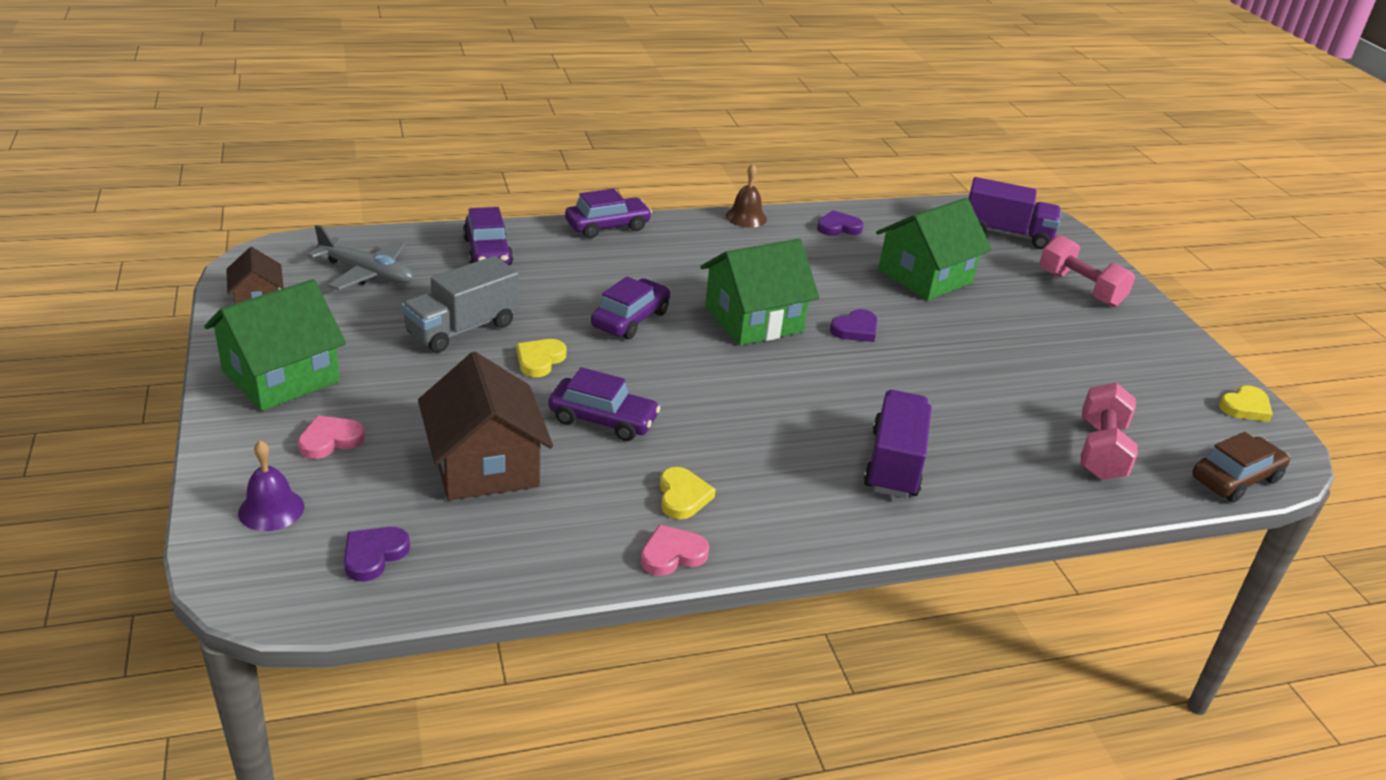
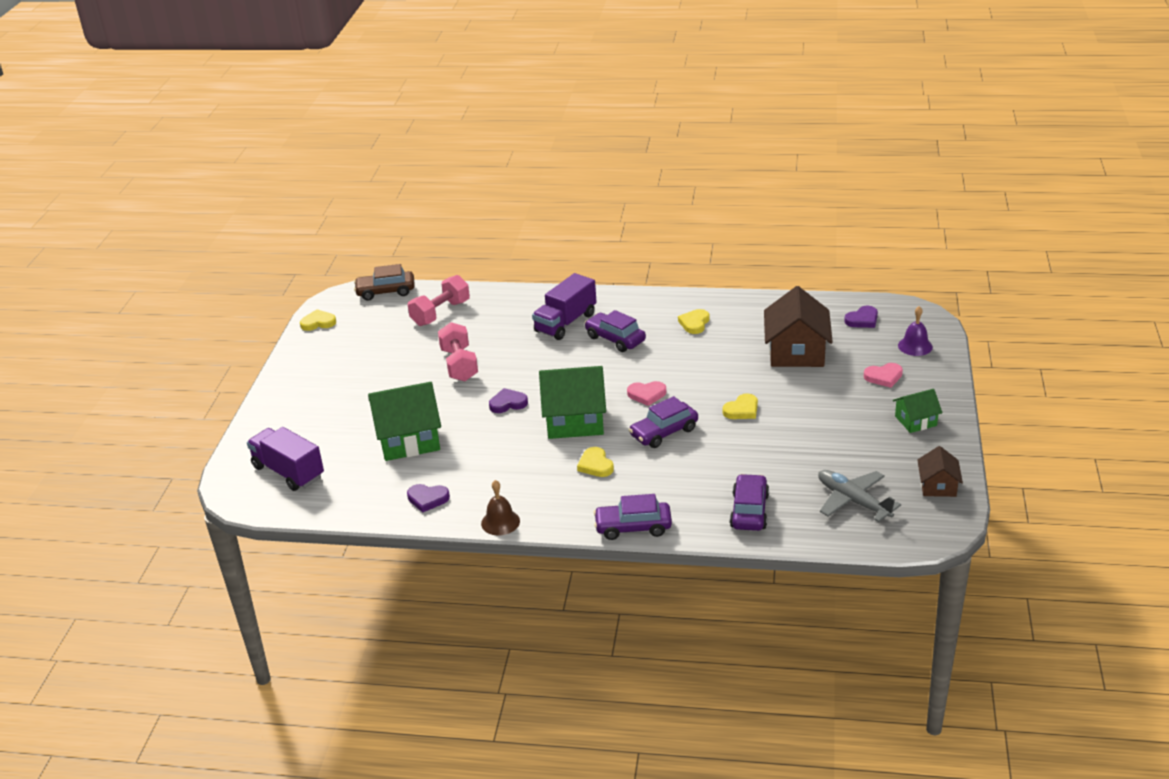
camera: 150 degrees left, 0 degrees up
green house [204,279,346,411] -> green house [893,389,942,433], size x0.54
grey truck [401,256,519,353] -> none
purple car [549,367,660,441] -> purple car moved to [584,310,646,352]
pink heart [641,525,709,576] -> pink heart moved to [627,381,666,406]
pink dumbbell [1039,235,1135,307] -> pink dumbbell moved to [438,322,478,381]
none -> yellow heart [577,447,614,477]

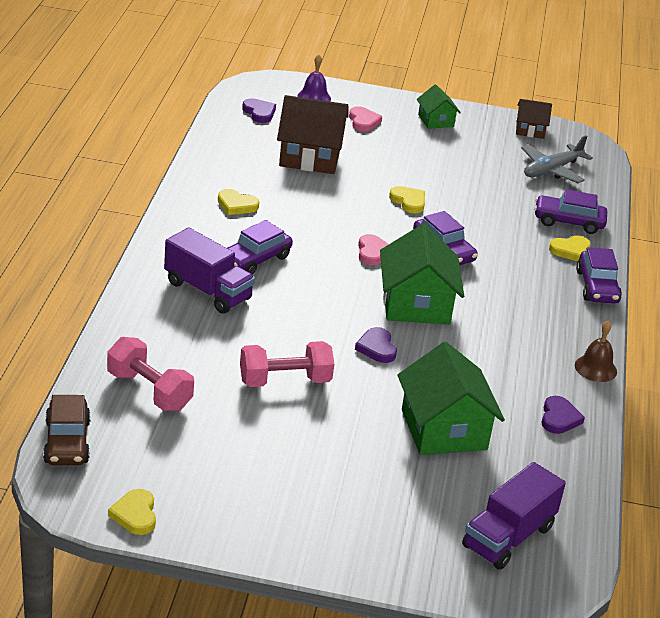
camera: 95 degrees left, 0 degrees up
yellow heart [577,447,614,477] -> yellow heart moved to [549,236,591,261]

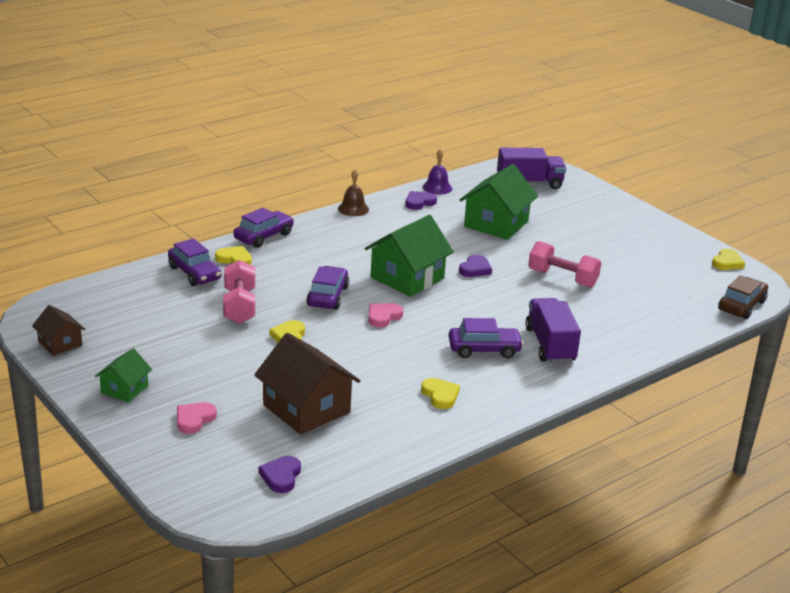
camera: 135 degrees left, 5 degrees down
pink dumbbell [107,337,194,411] -> pink dumbbell moved to [223,260,255,324]
purple bell [298,55,331,102] -> purple bell moved to [423,149,452,195]
grey plane [521,136,593,183] -> none

